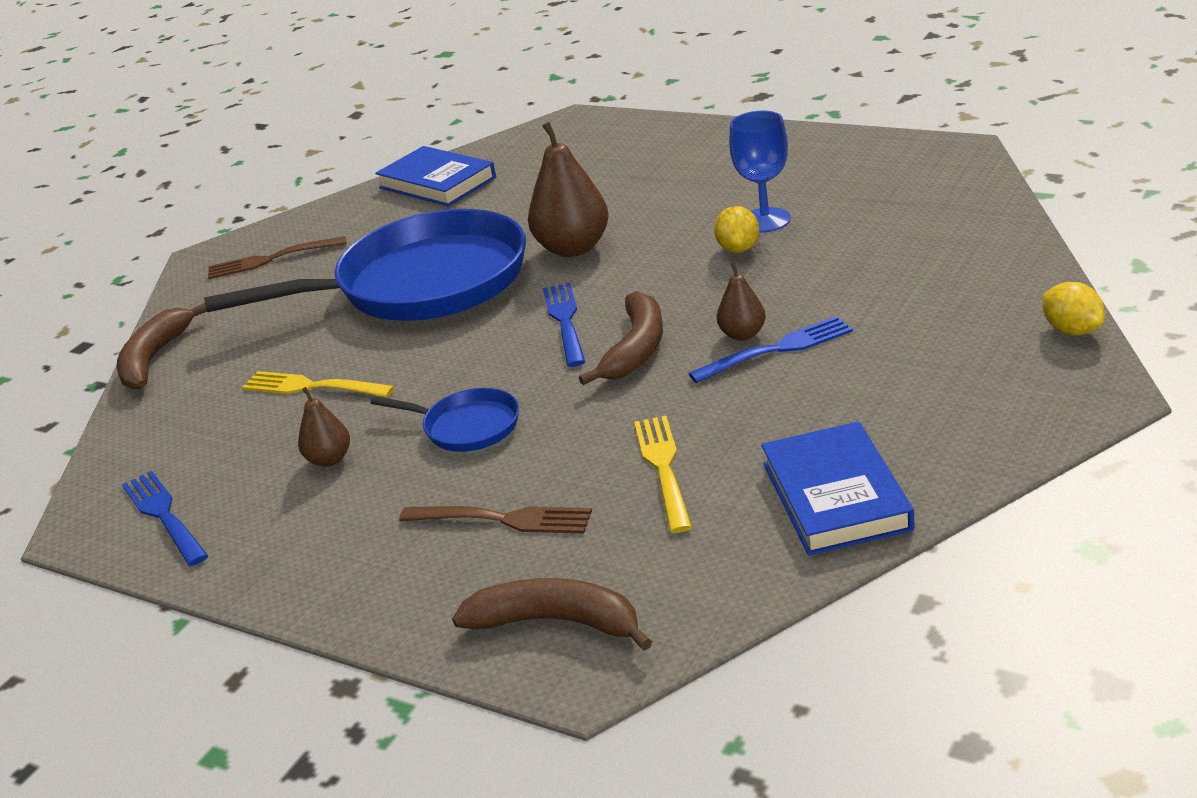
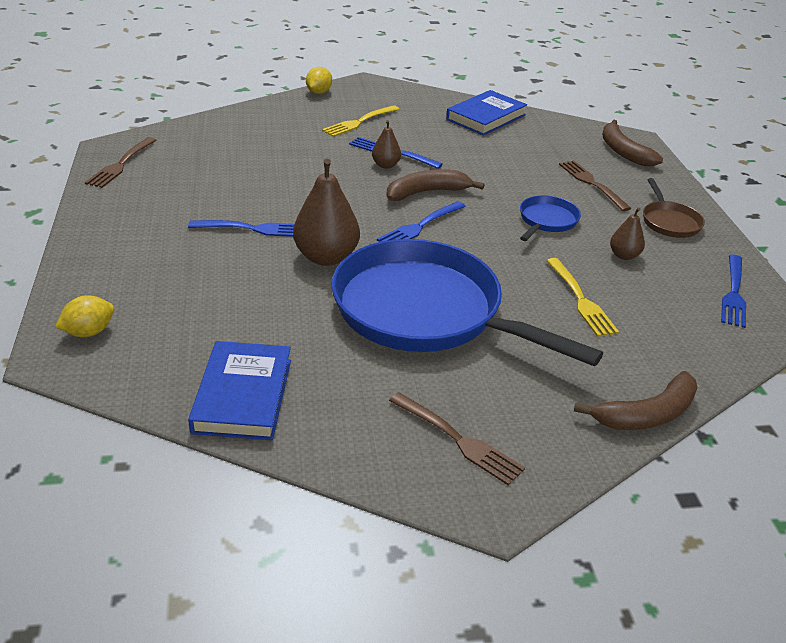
camera: 135 degrees left, 5 degrees up
blue pan [370,388,519,452] -> blue pan turned 45 degrees clockwise [520,195,581,241]
yellow fork [634,416,692,533] -> yellow fork moved to [322,105,399,137]
yellow lemon [714,206,759,253] -> yellow lemon moved to [55,295,114,337]
blue goblet [729,111,791,233] -> none
none -> brown fork [85,137,157,188]
none -> blue fork [188,220,294,237]
none -> brown pan [643,178,705,238]

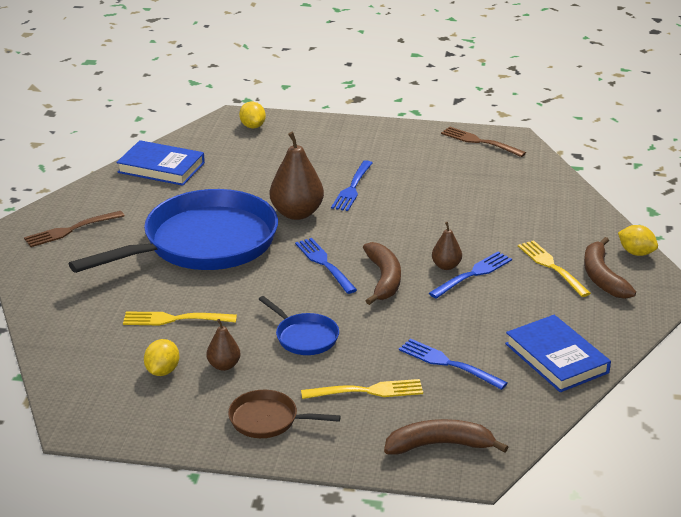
camera: 110 degrees right, 5 degrees down
brown fork [559,160,632,211] -> yellow fork [301,379,423,399]
brown banana [574,371,697,430] -> brown banana moved to [584,237,636,299]
blue fork [721,255,746,328] -> blue fork moved to [399,339,508,390]
none -> yellow lemon [144,339,179,376]

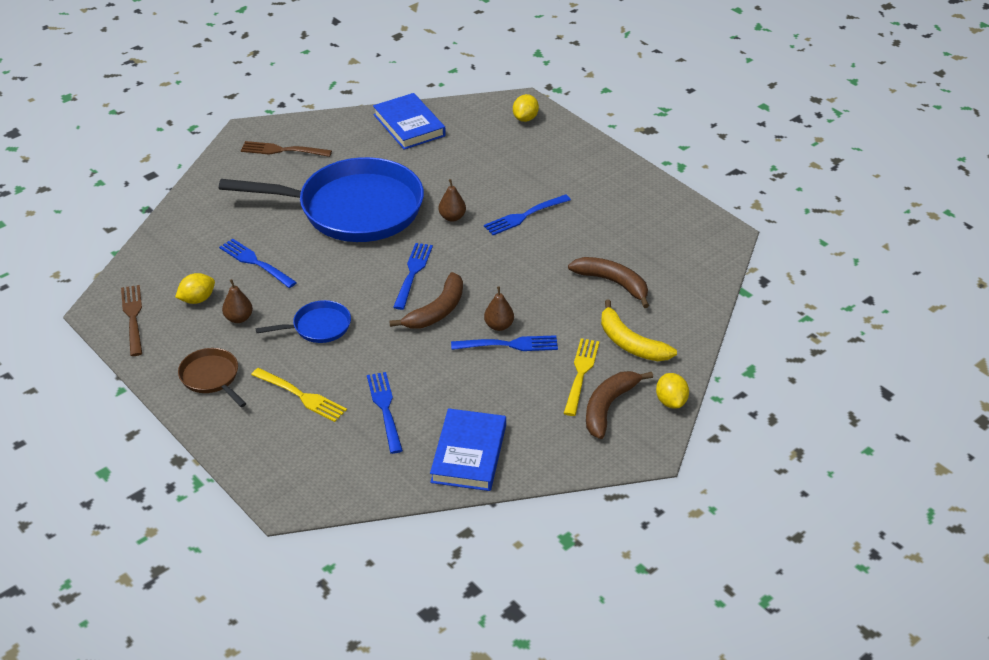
camera: 40 degrees right, 10 degrees up
yellow fork [123,311,237,325] -> blue fork [219,239,297,288]
blue pan [259,296,339,355] -> blue pan turned 105 degrees counterclockwise [256,300,351,343]
brown pear [270,132,324,220] -> brown pear [439,179,466,222], size x0.53
brown banana [384,419,508,455] -> brown banana moved to [568,257,649,308]
brown fork [441,127,526,157] -> brown fork moved to [121,285,142,356]
none -> yellow banana [601,300,677,361]

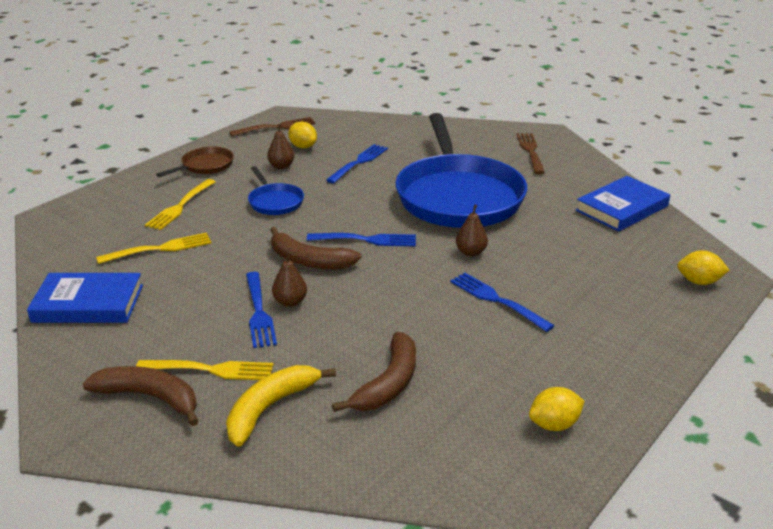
camera: 80 degrees right, 10 degrees down
blue fork [367,372,403,454] -> yellow fork [96,233,211,264]
yellow lemon [656,373,689,409] -> yellow lemon moved to [529,387,584,431]

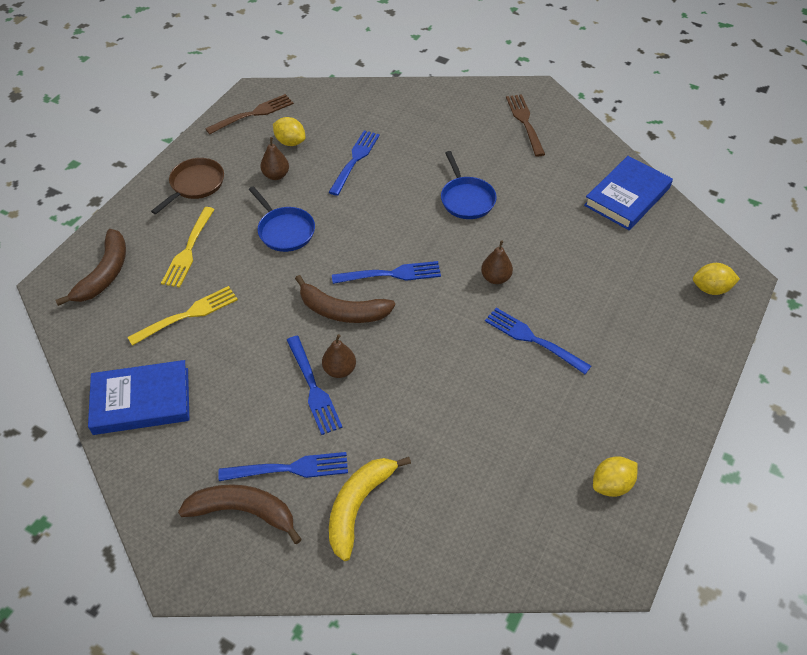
camera: 10 degrees left, 20 degrees up
yellow fork [136,360,274,380] -> blue fork [218,452,348,481]
brown banana [332,332,416,412] -> brown banana moved to [56,229,126,306]
blue pan [395,113,527,228] -> blue pan [441,151,497,219], size x0.43

